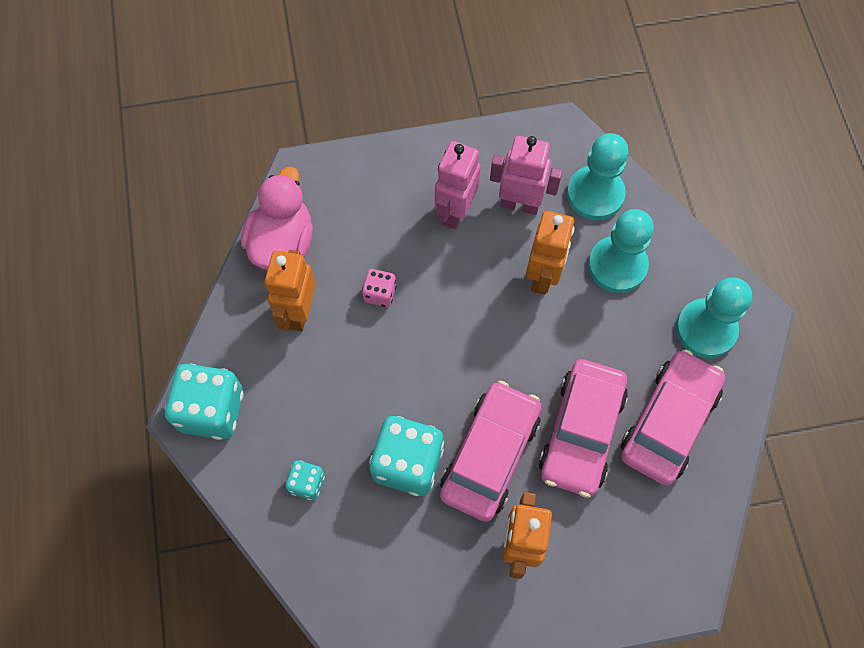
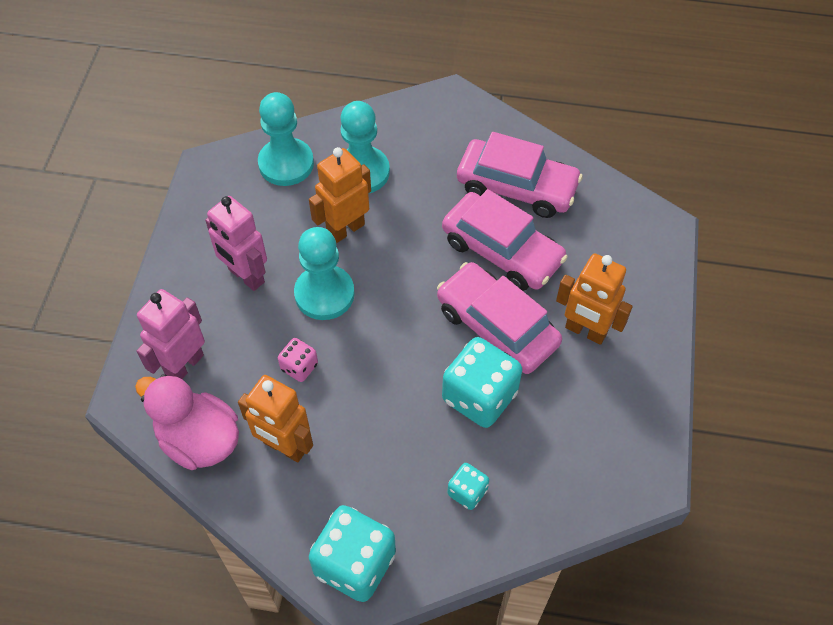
camera: 70 degrees left, 10 degrees down
pink robot [490,136,563,215] -> pink robot moved to [137,289,205,379]
orange robot [526,211,574,295] -> orange robot turned 75 degrees counterclockwise [309,147,371,243]
pink car [621,350,725,485] -> pink car turned 150 degrees clockwise [457,132,583,218]
turquoise pawn [676,277,752,358] -> turquoise pawn moved to [294,227,355,320]

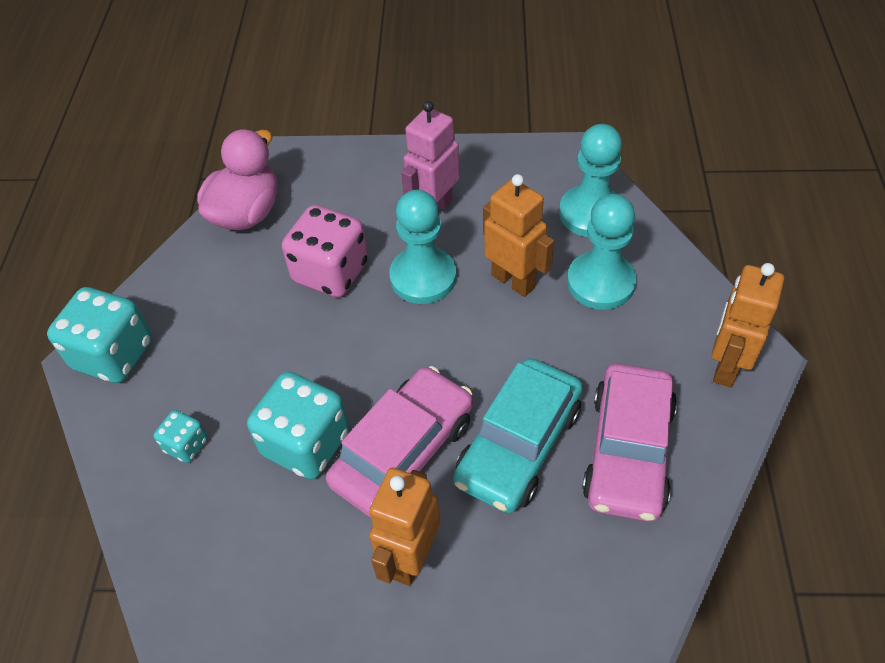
camera: 85 degrees right, 5 degrees down
pink robot [137,289,205,379] -> none
orange robot [238,375,313,462] -> orange robot moved to [711,263,784,387]
pink dice [278,338,318,382] -> pink dice [282,205,368,298], size x1.98
pink car [442,189,568,291] -> turquoise car [453,358,583,513]

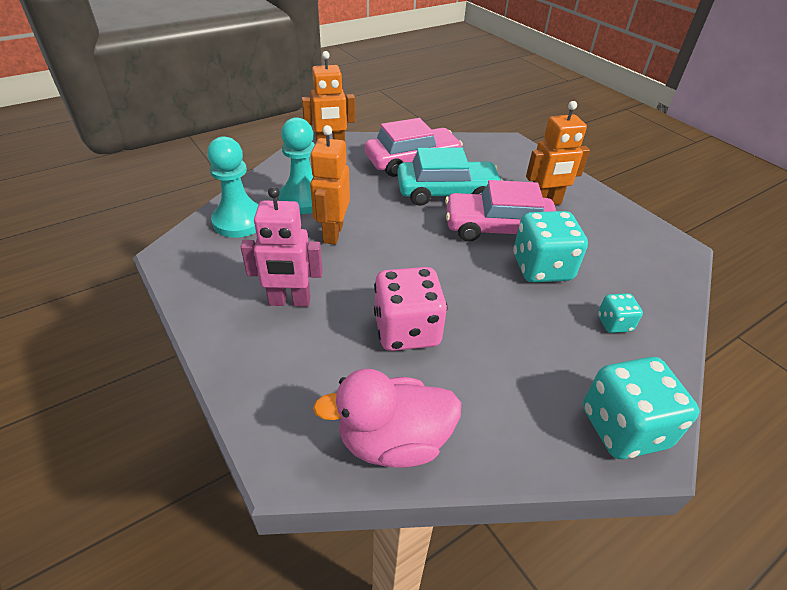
camera: 130 degrees left, 10 degrees down
turquoise pawn [389,190,456,304] -> none

